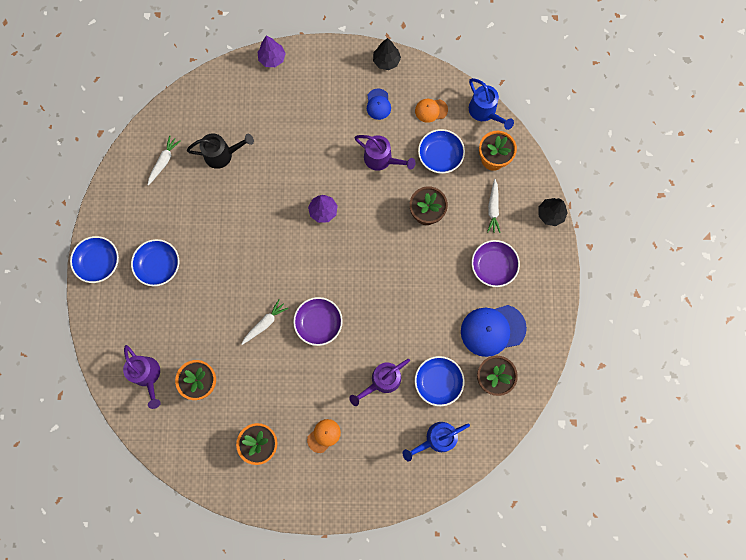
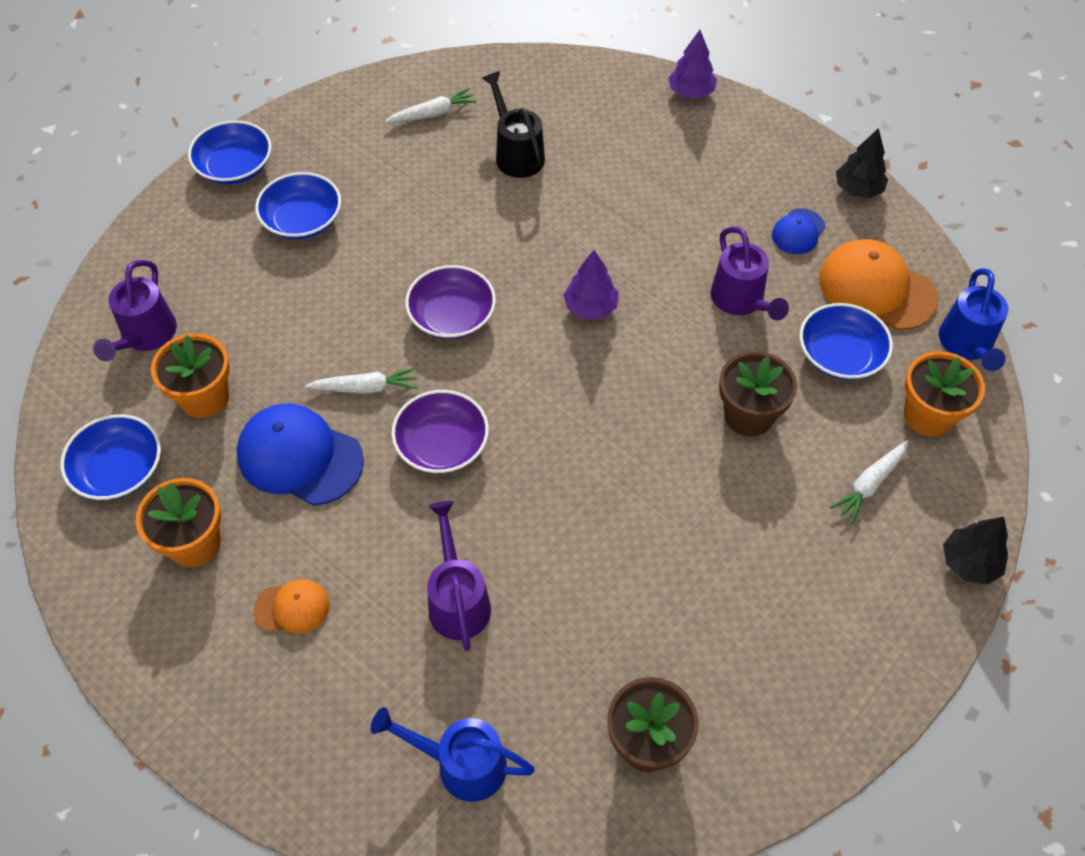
camera: 40 degrees right, 20 degrees down
black watering can [187,133,254,169] -> black watering can turned 150 degrees counterclockwise [482,71,545,178]
purple watering can [349,359,410,406] -> purple watering can turned 75 degrees clockwise [427,501,491,651]
orange cap [415,99,448,123] -> orange cap [819,239,938,330], size x1.88
blue bowl [415,356,465,406] -> blue bowl moved to [60,414,161,500]
blue cap [461,305,527,357] -> blue cap moved to [237,403,364,506]
purple bowl [472,240,520,287] -> purple bowl moved to [405,265,496,339]

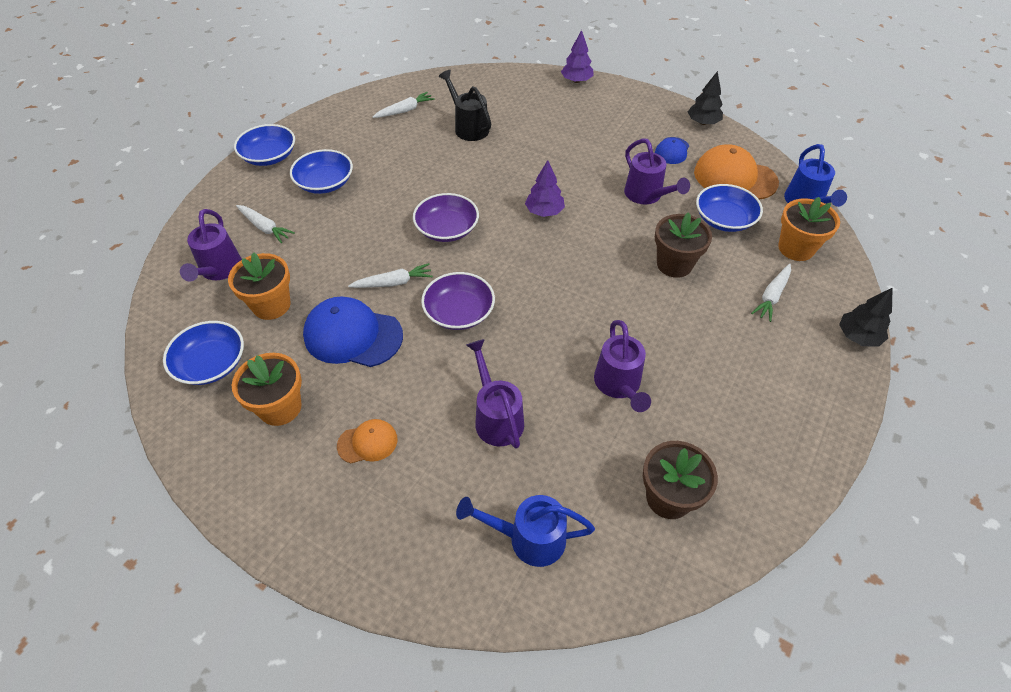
camera: 10 degrees left, 5 degrees down
none -> white carrot [236,205,295,243]
none -> purple watering can [594,320,651,412]

